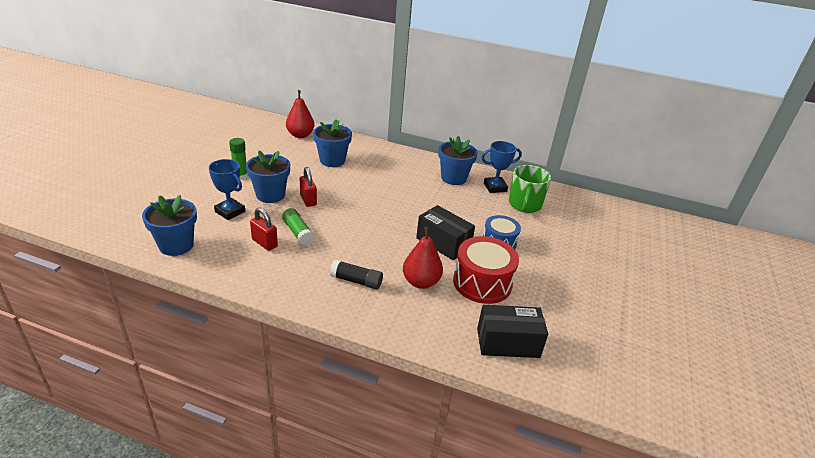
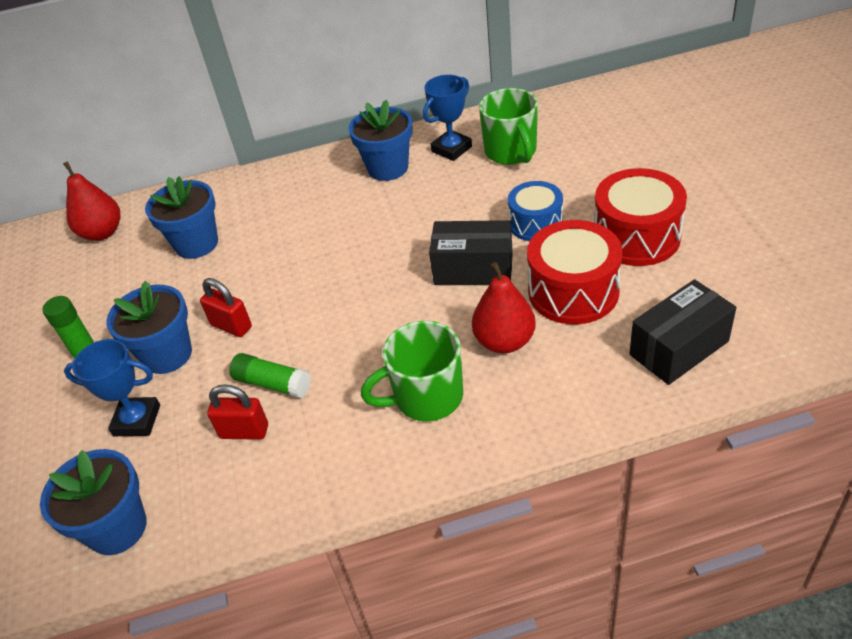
camera: 25 degrees left, 10 degrees up
black glue stick [330,260,383,290] -> green mug [361,320,463,422]
none -> red drum [594,168,687,266]

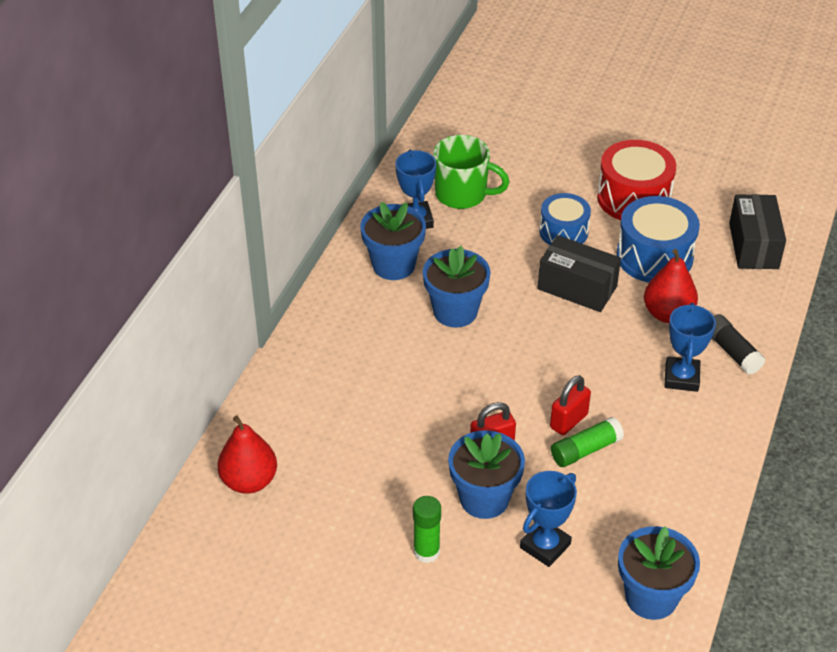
camera: 60 degrees left, 0 degrees up
blue flower pot [145,176,218,259] -> blue flower pot moved to [423,246,491,328]
red padlock [207,384,268,440] -> red padlock moved to [550,375,591,435]
green mug [361,320,463,422] -> blue trophy [664,303,716,392]
black box [429,220,513,285] -> black box turned 75 degrees clockwise [538,235,621,312]
red drum [527,220,622,324] -> blue drum [616,196,700,283]
none -> black glue stick [712,314,765,375]

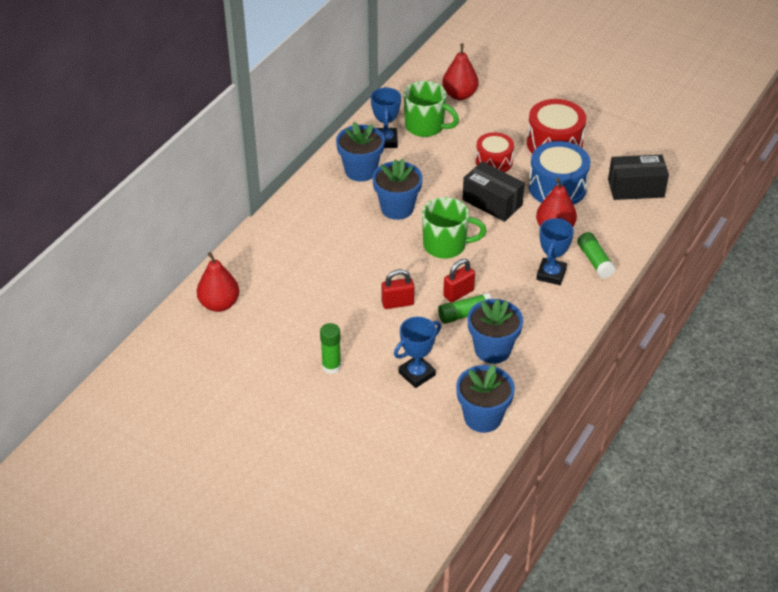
camera: 10 degrees right, 0 degrees up
blue flower pot [448,430,525,519] -> blue flower pot moved to [468,299,523,364]
blue drum [539,193,591,245] -> red drum [476,132,514,172]
black glue stick [712,314,765,375] -> green glue stick [577,232,615,279]
black box [729,194,786,269] -> black box turned 75 degrees clockwise [608,155,669,200]
none -> green mug [422,197,487,259]
none -> red pear [442,43,479,100]

